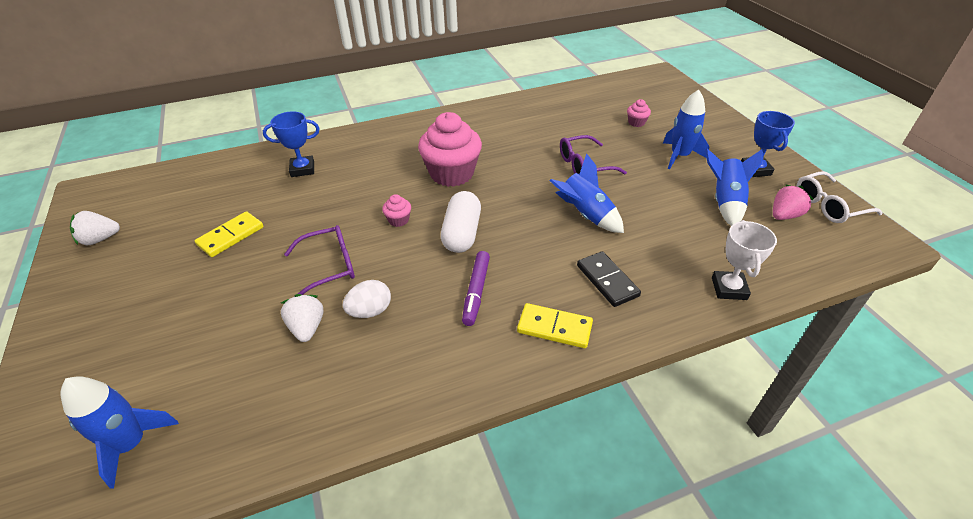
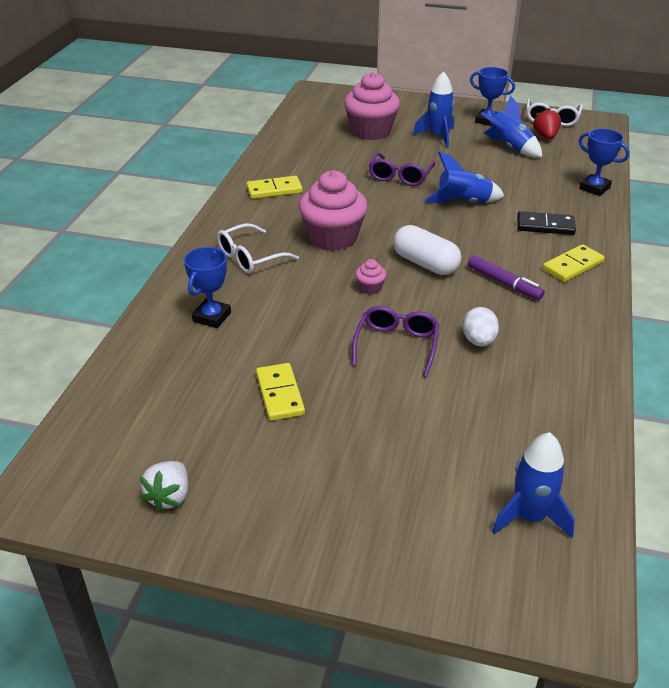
camera: 55 degrees left, 5 degrees down
white strawberry [281,294,324,342] -> none
pink cupcake [627,99,651,127] -> pink cupcake [344,72,400,140], size x2.37
white trophy [712,220,777,300] -> blue trophy [579,128,630,196]
pink strawberry [773,184,813,220] -> red strawberry [533,108,561,139]
none -> white glasses [217,223,299,273]
none -> yellow domino [246,176,303,199]

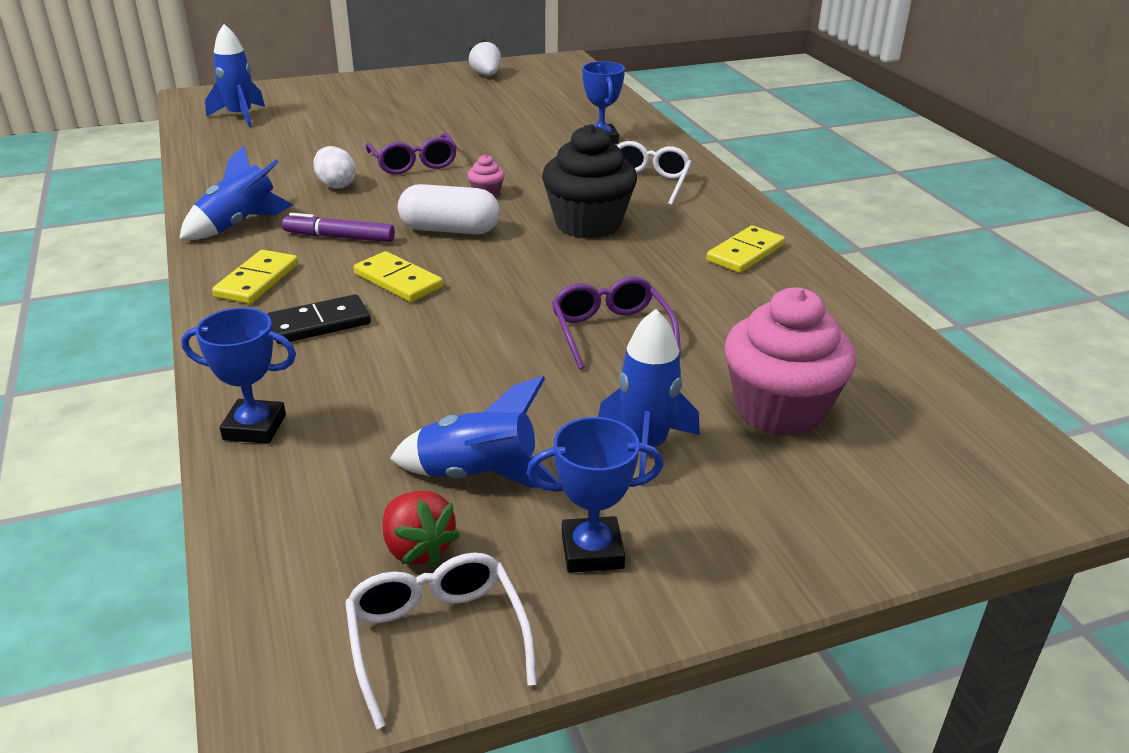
camera: 145 degrees right, 5 degrees down
yellow domino [256,363,305,421] -> yellow domino moved to [354,251,443,302]
pink cupcake [299,170,368,251] -> black cupcake [542,124,637,238]
blue rocket [425,151,505,203] -> blue rocket moved to [179,146,293,240]

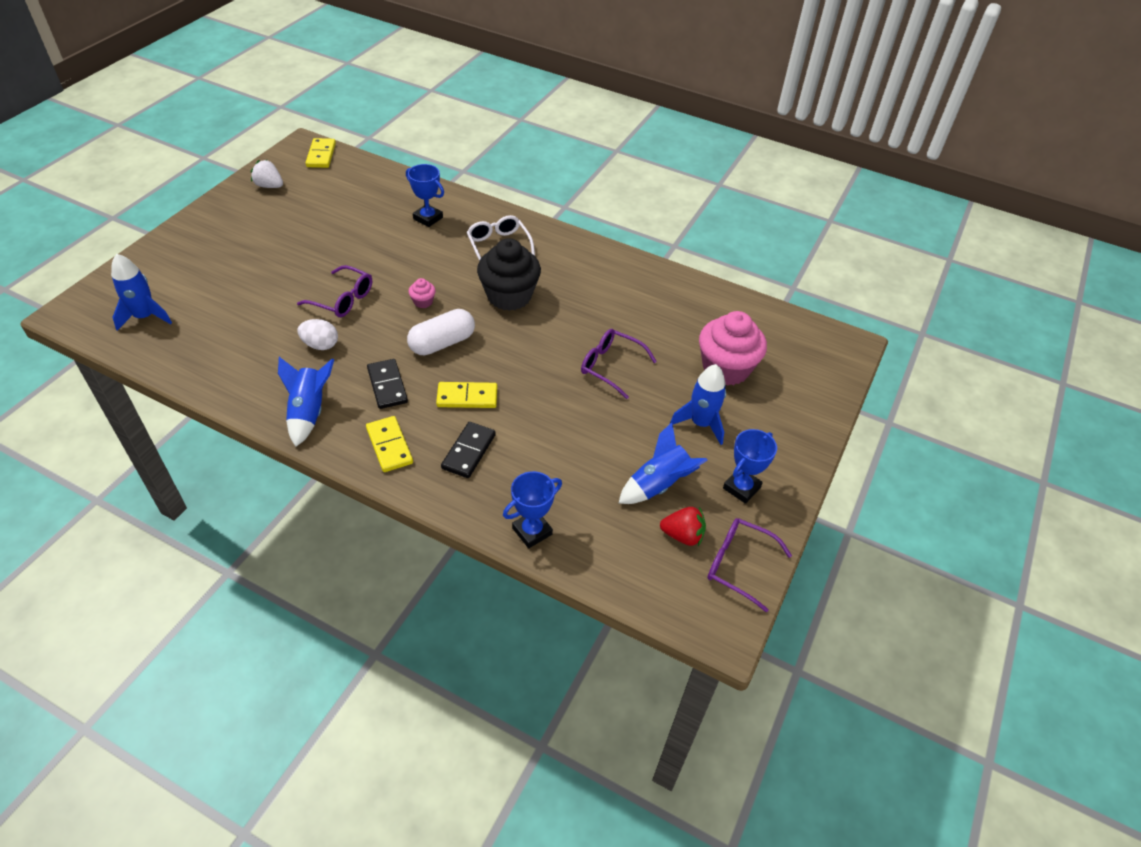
camera: 45 degrees left, 15 degrees up
purple marker [282,213,395,242] -> black domino [367,359,408,409]
white glasses [345,553,537,729] -> purple glasses [707,518,792,612]
yellow domino [706,226,785,273] -> yellow domino moved to [306,138,336,168]

